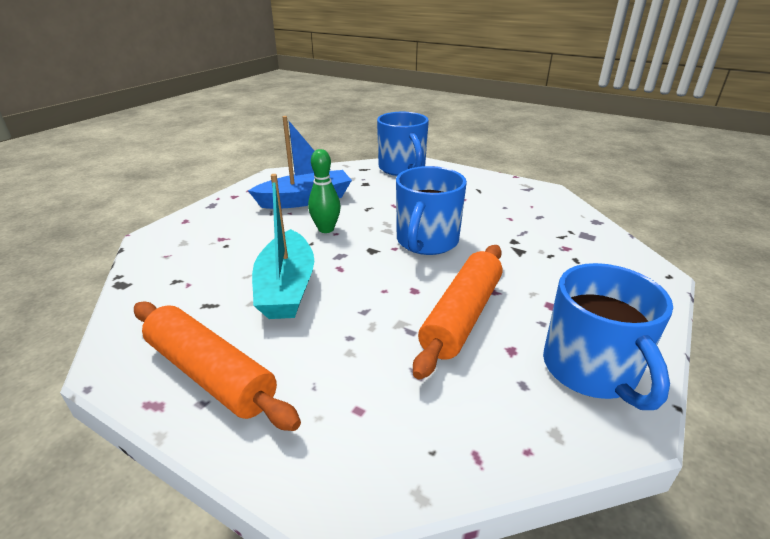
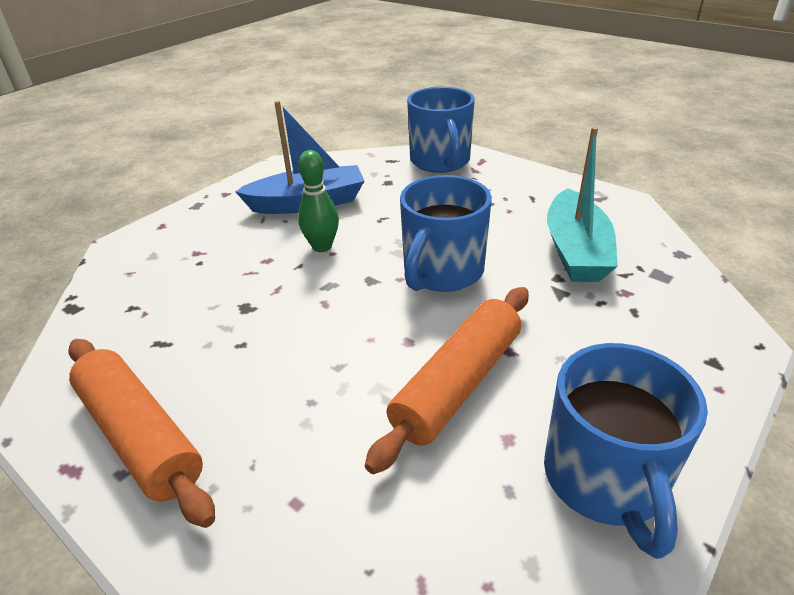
camera: 10 degrees right, 5 degrees up
turquoise boat [252,174,314,319] -> turquoise boat moved to [547,127,618,282]

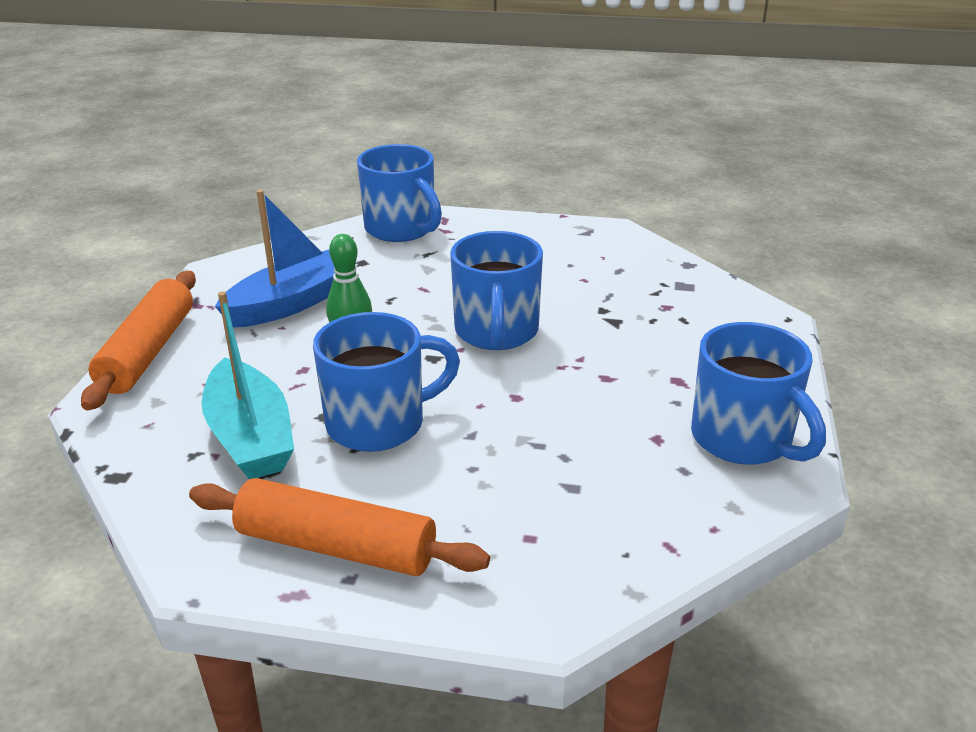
camera: 30 degrees left, 5 degrees down
orange rolling pin [365,287,529,474] -> orange rolling pin moved to [81,271,196,411]
turquoise boat [547,127,618,282] -> turquoise boat moved to [202,291,294,479]
none -> blue mug [313,312,460,452]

